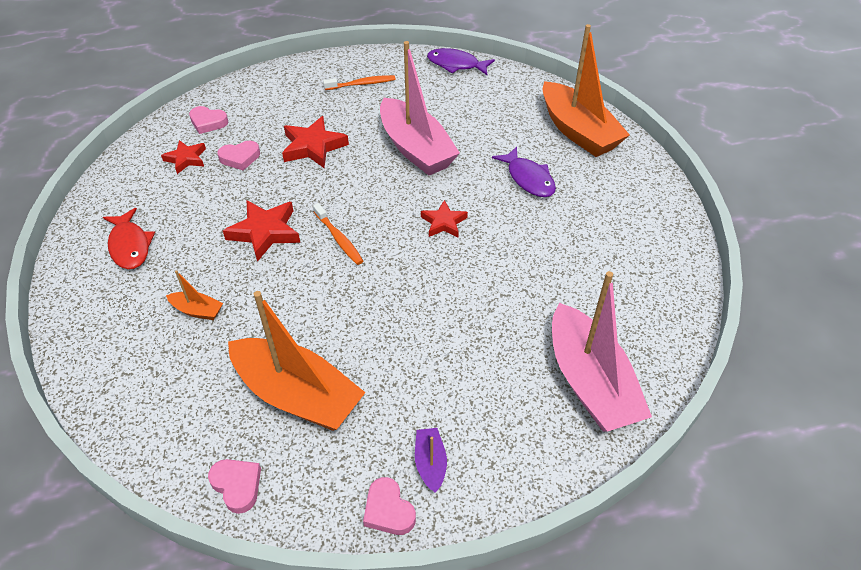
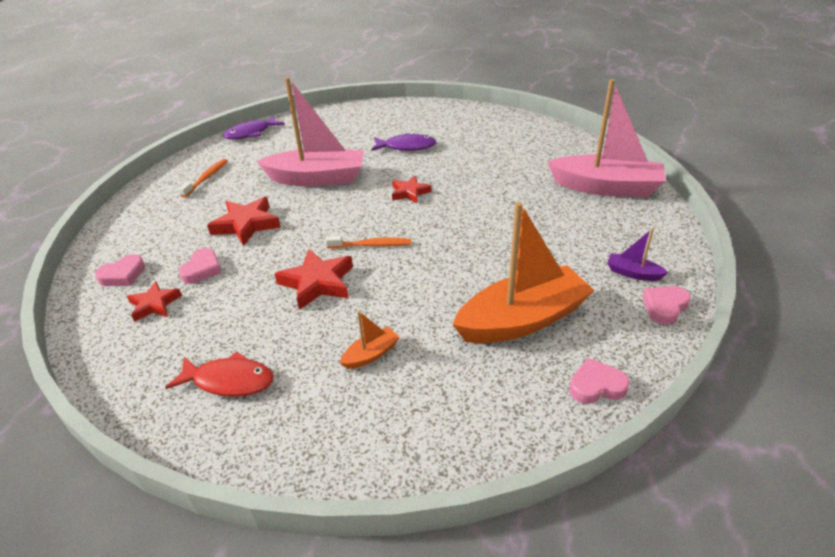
camera: 55 degrees left, 10 degrees down
pink heart [363,477,416,535] -> pink heart turned 135 degrees clockwise [642,286,691,325]
orange boat [543,24,630,157] -> none

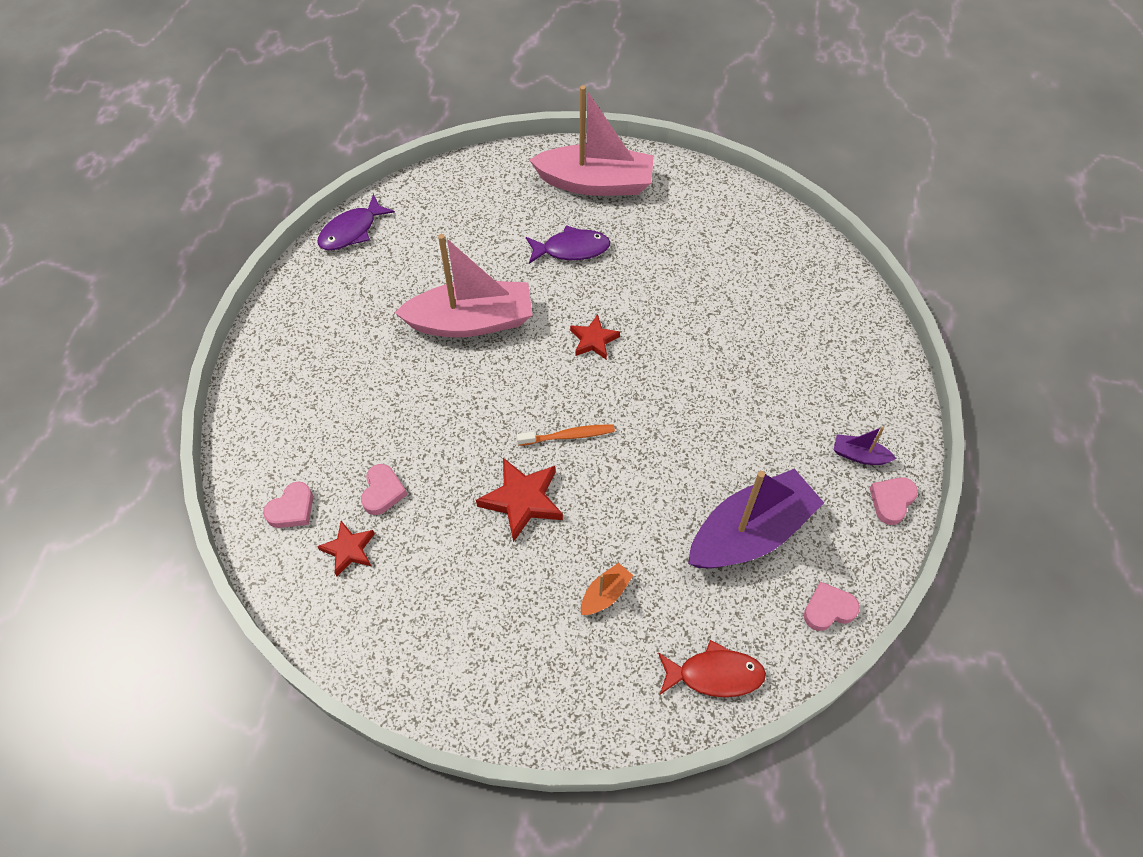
camera: 10 degrees left, 20 degrees up
red fish [165,351,274,397] -> red fish moved to [658,640,766,697]
orange toothbrush [179,159,228,197] -> none
red star [207,197,281,246] -> none
orange boat [452,202,594,343] -> purple boat [688,469,824,568]
pink boat [547,79,666,197] -> pink boat moved to [529,85,654,196]

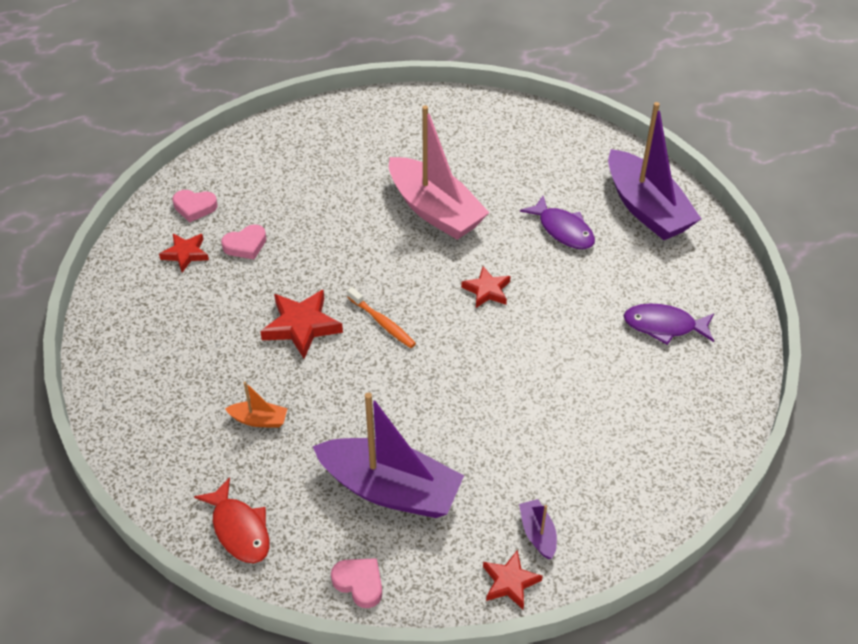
camera: 55 degrees right, 10 degrees down
purple fish [317,194,395,250] -> purple fish moved to [624,304,714,345]
pink boat [529,85,654,196] -> purple boat [608,102,701,240]
pink heart [870,477,918,525] -> red star [483,550,543,609]

